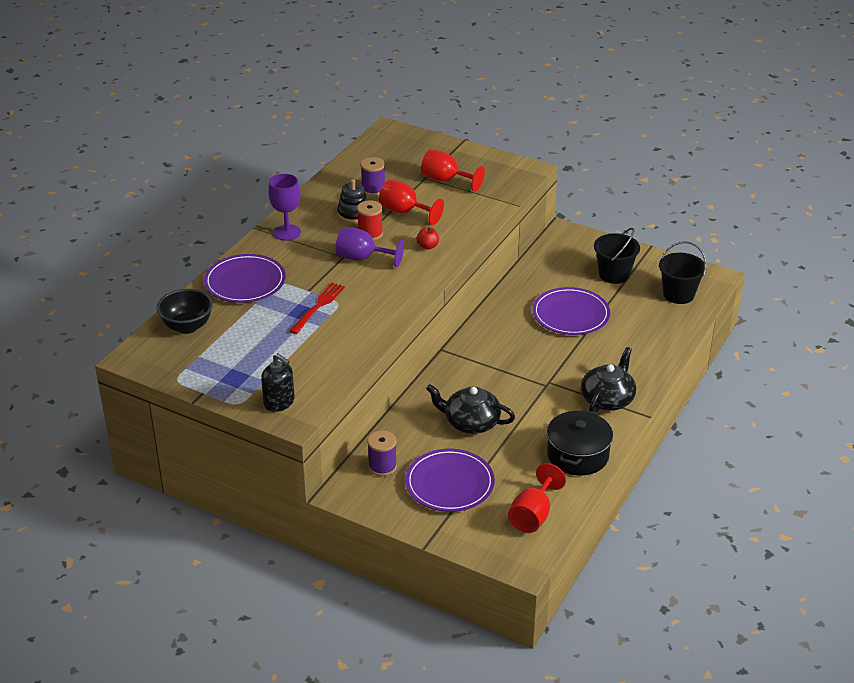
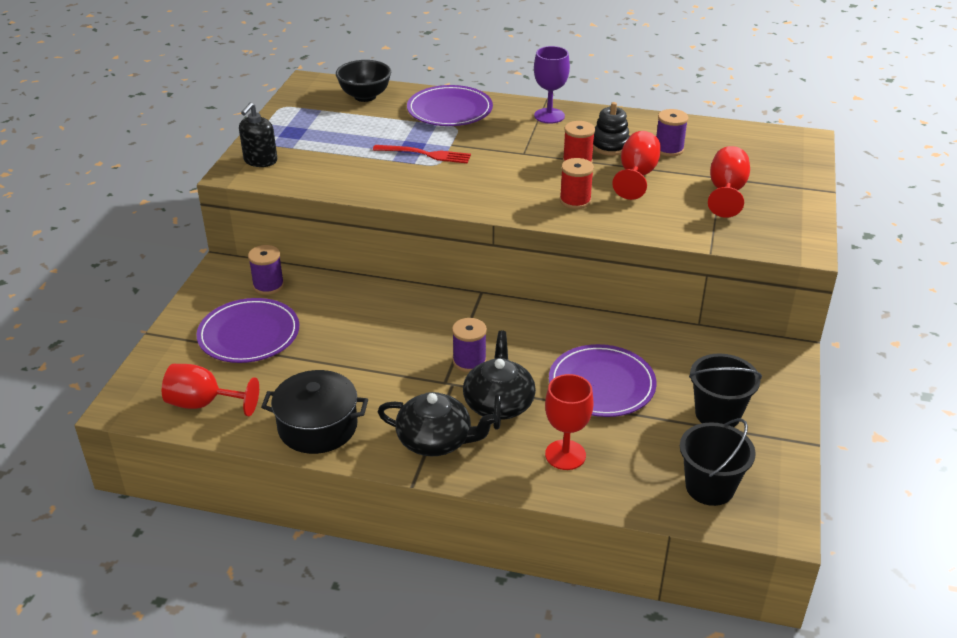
camera: 75 degrees right, 0 degrees up
purple goblet [336,227,404,268] -> none
red apple [416,227,439,250] -> red spool [560,158,594,209]
black teapot [426,384,515,434] -> black teapot moved to [463,331,536,430]
none -> purple spool [452,318,487,372]
none -> red goblet [545,374,593,470]

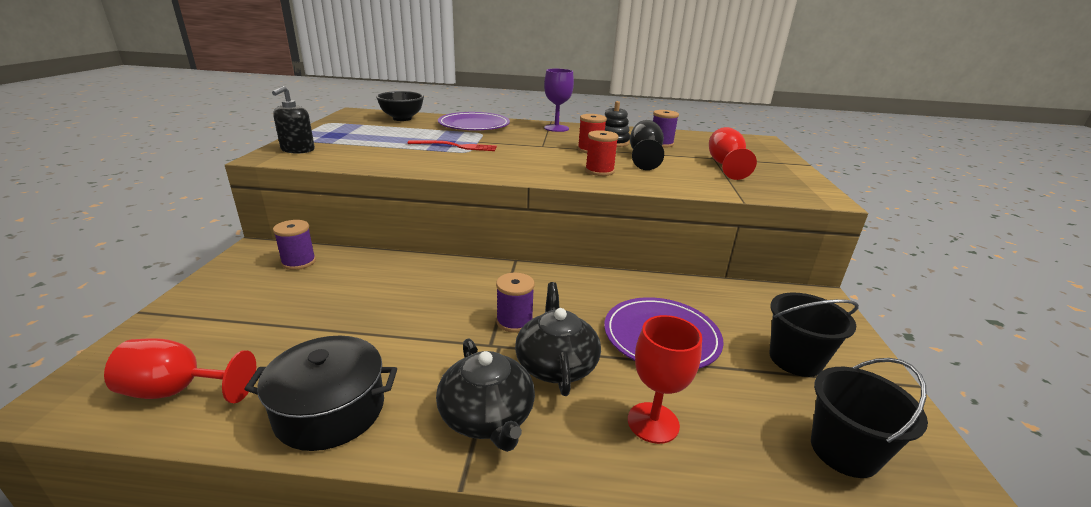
camera: 10 degrees left, 10 degrees down
purple plate [196,298,299,363] -> none
black teapot [378,392,498,456] -> black teapot turned 60 degrees clockwise [436,338,535,452]
red goblet [612,131,661,200] -> black goblet [630,120,664,170]

